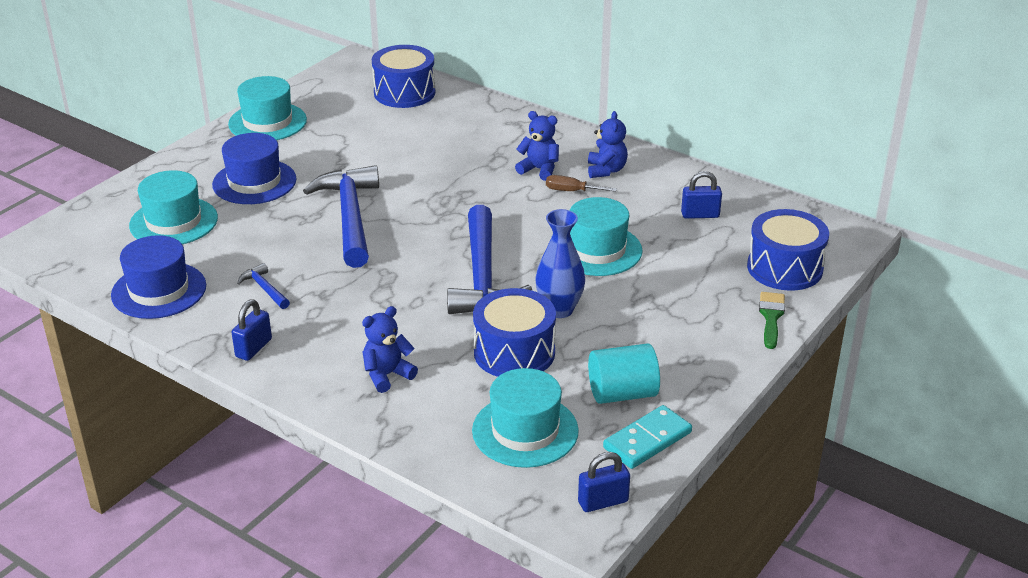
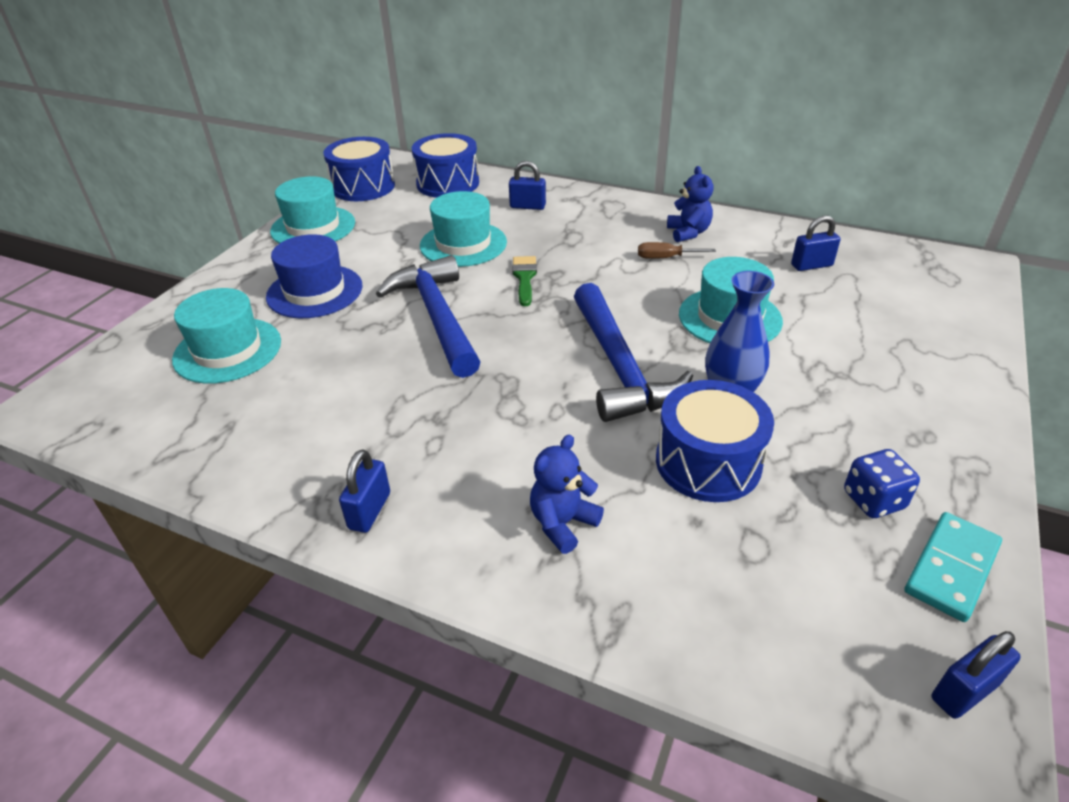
camera: 10 degrees left, 5 degrees up
blue hat [111,235,206,319] -> none
blue hammer [237,263,290,309] -> none
turquoise hat [472,368,579,468] -> turquoise hat moved to [420,191,507,267]
blue teddy bear [515,111,559,181] -> none
turquoise cylinder [588,344,660,404] -> blue dice [844,449,920,518]
blue drum [747,209,829,291] -> blue drum moved to [323,137,395,201]
green brush [759,292,785,349] -> green brush moved to [512,256,537,306]
none -> blue padlock [509,161,546,210]

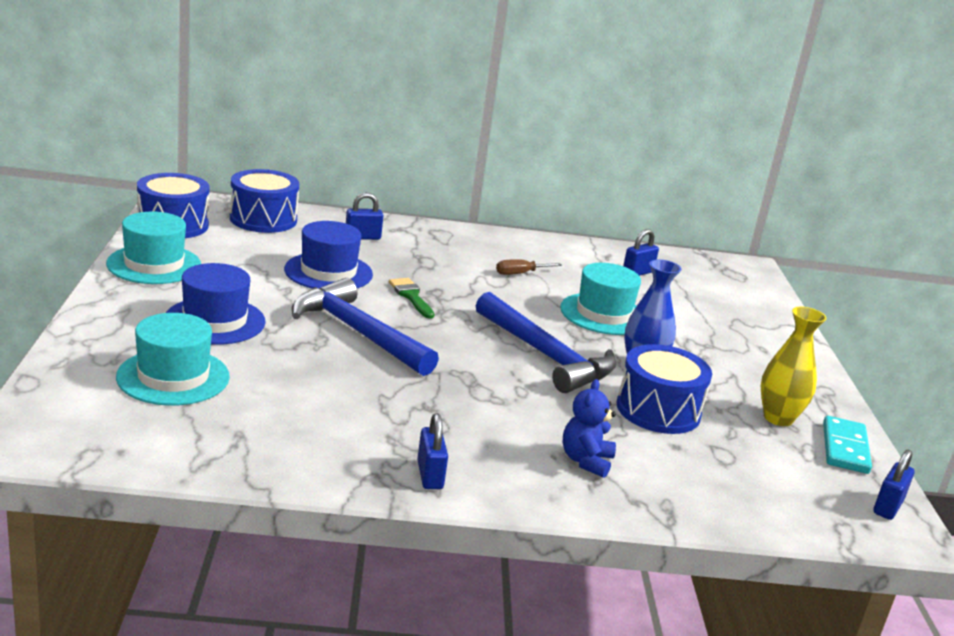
camera: 30 degrees left, 15 degrees down
turquoise hat [420,191,507,267] -> blue hat [284,221,373,289]
blue teddy bear [667,166,714,242] -> none
blue dice [844,449,920,518] -> yellow vase [761,307,827,426]

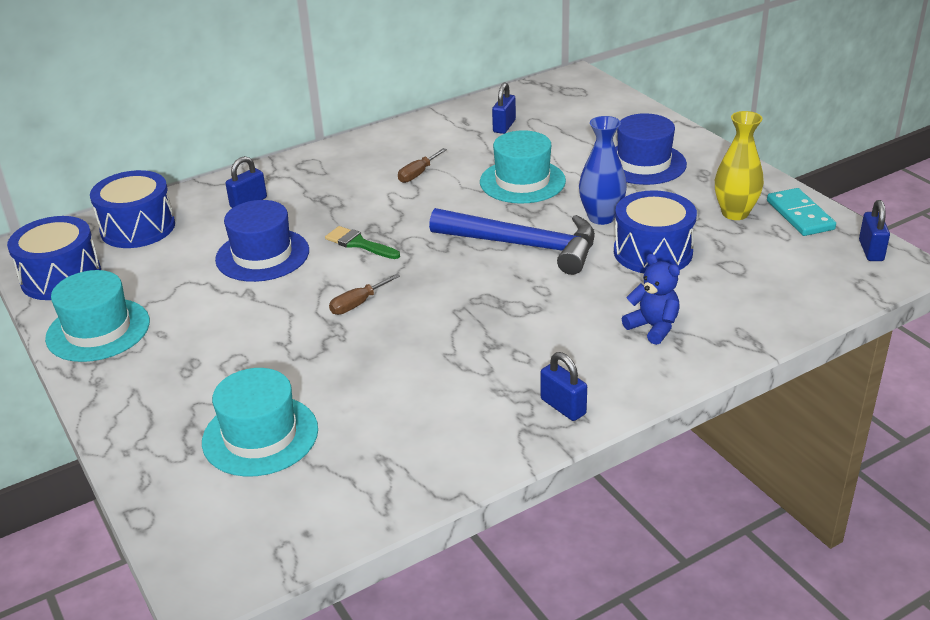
camera: 25 degrees left, 10 degrees up
blue hat [166,263,266,345] -> blue hat moved to [615,113,687,185]
blue hammer [292,278,439,376] -> brown screwdriver [329,274,400,315]
blue teddy bear [563,379,616,478] -> blue teddy bear turned 150 degrees clockwise [622,254,680,345]

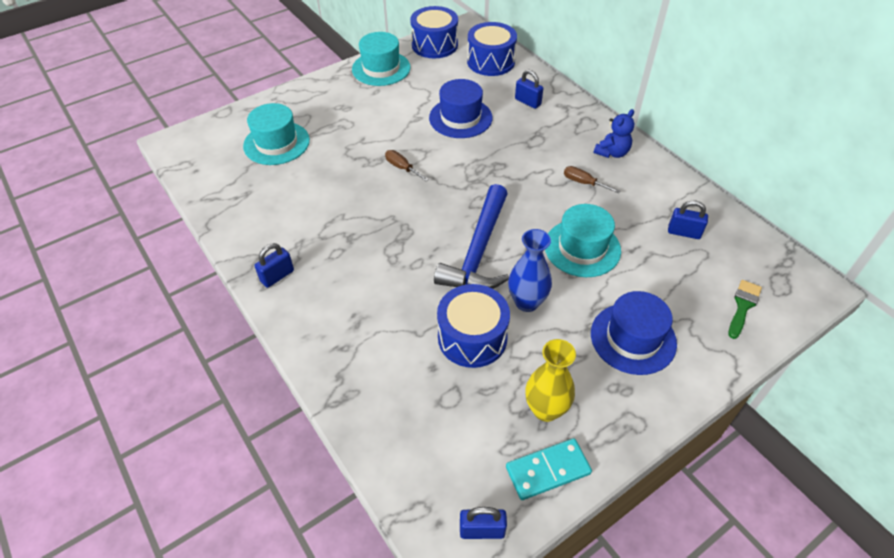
camera: 85 degrees right, 15 degrees up
green brush [325,226,400,259] -> green brush moved to [729,280,762,339]
blue teddy bear [622,254,680,345] -> blue teddy bear moved to [594,109,634,158]

